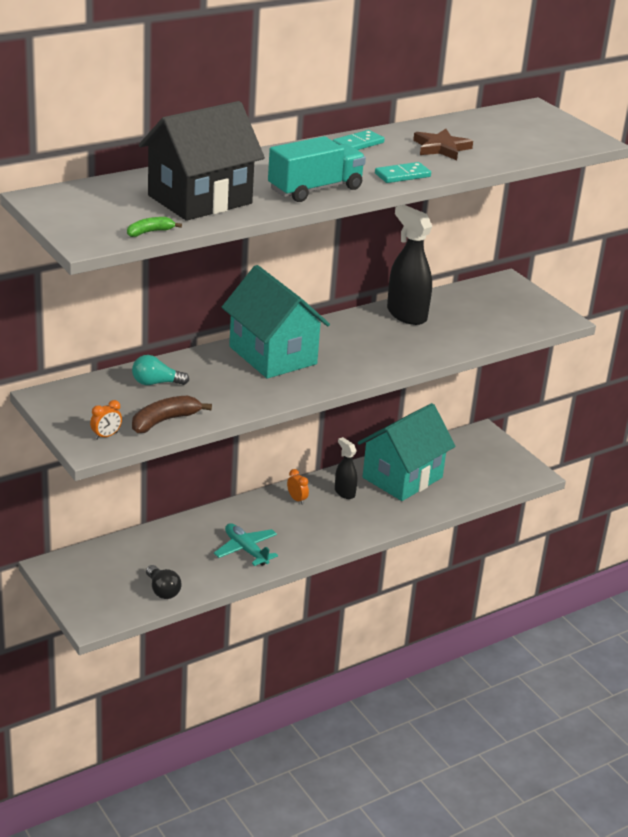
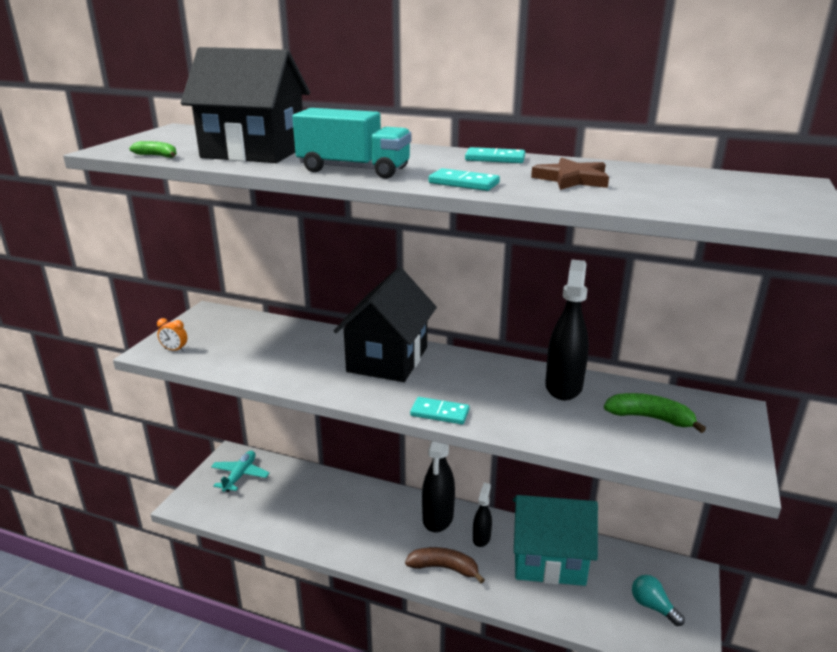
camera: 55 degrees right, 5 degrees down
turquoise light bulb [132,355,189,385] -> turquoise light bulb moved to [632,575,685,626]
brown banana [132,396,212,433] -> brown banana moved to [405,547,485,583]
black light bulb [146,565,182,599] -> none
turquoise plane [214,523,278,566] -> turquoise plane moved to [211,451,269,492]
turquoise house [222,265,330,379] -> black house [334,267,437,382]
orange clock [287,469,309,505] -> black spray bottle [422,441,455,532]
none -> turquoise domino [410,397,469,425]
none -> green banana [604,393,706,433]

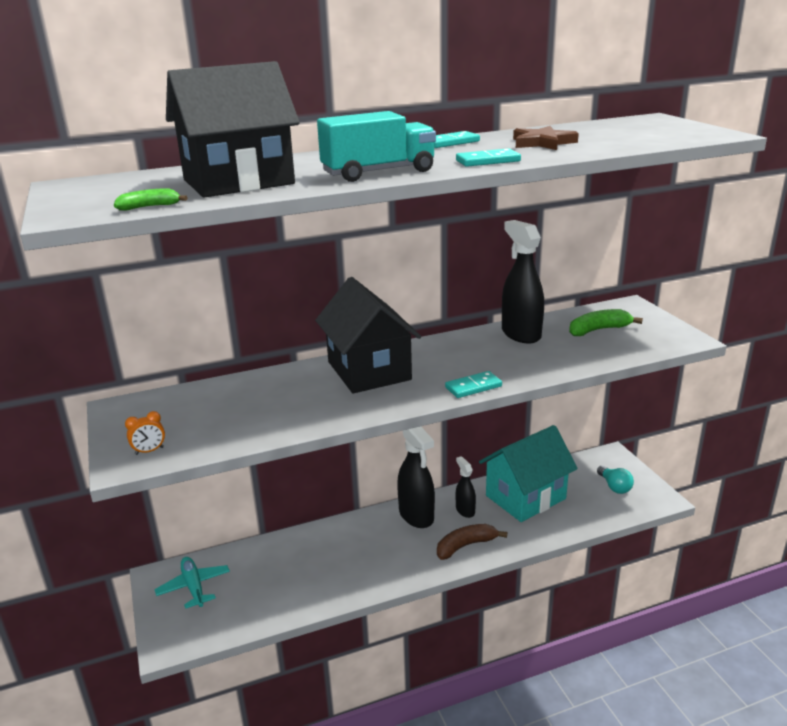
camera: 40 degrees left, 0 degrees up
turquoise light bulb [632,575,685,626] -> turquoise light bulb turned 120 degrees counterclockwise [597,466,634,494]

